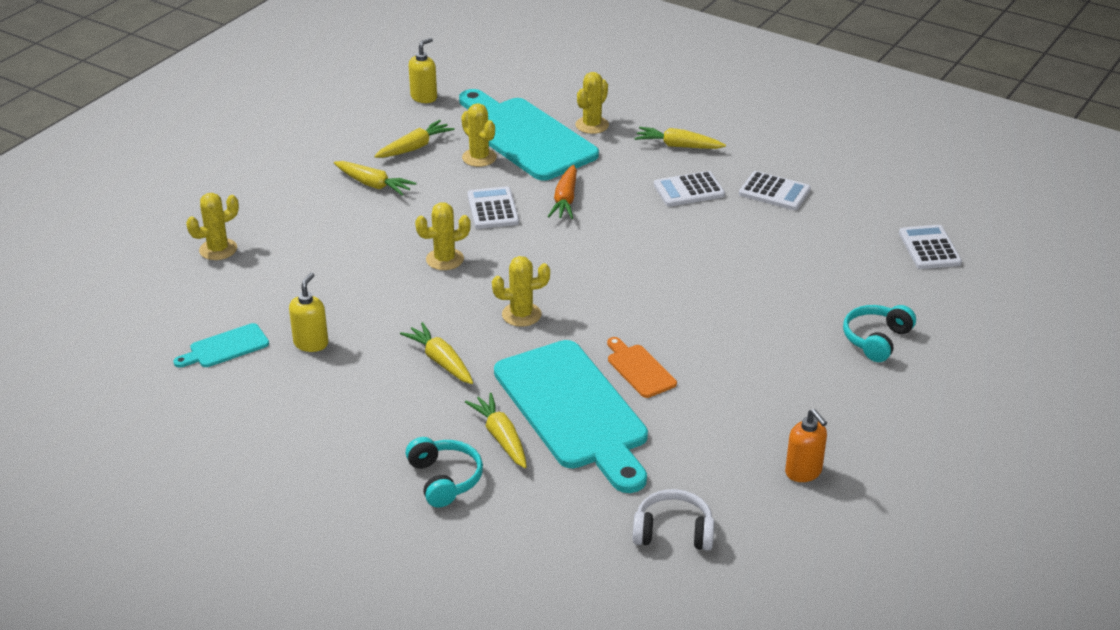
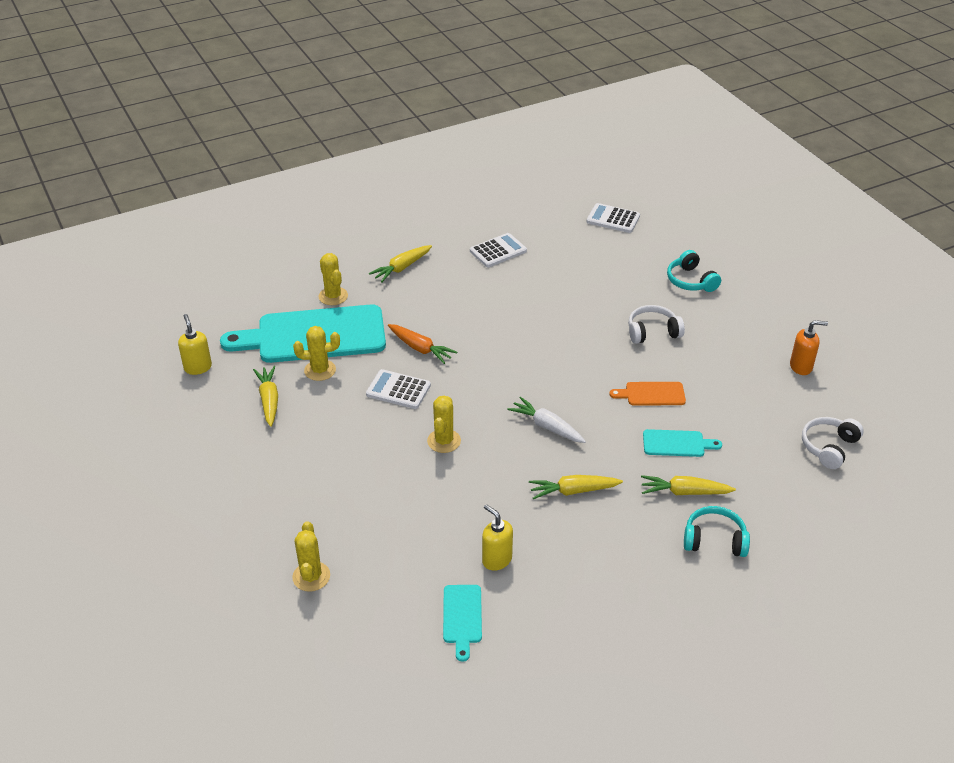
camera: 60 degrees left, 5 degrees up
yellow carrot [334,161,416,196] -> none
yellow cactus [492,256,550,327] -> white carrot [507,397,586,443]
turquoise cutting board [494,340,648,493] -> turquoise cutting board [643,429,722,457], size x0.44
white calculator [654,171,725,207] -> none
none -> white headphones [628,305,685,344]

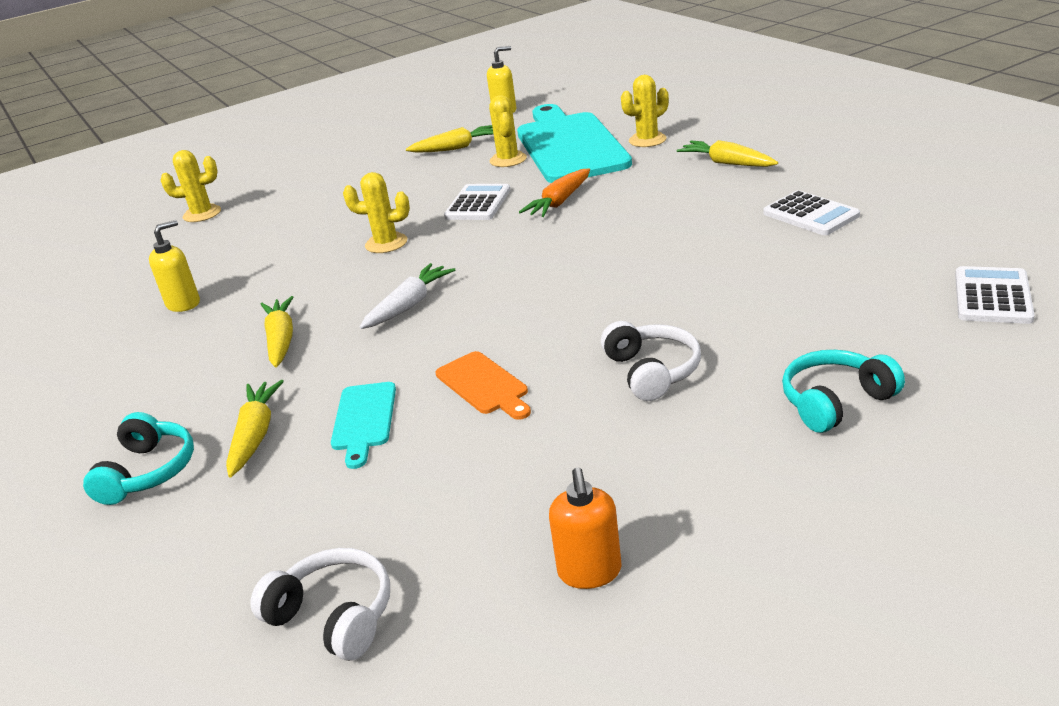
camera: 90 degrees right, 10 degrees down
turquoise cutting board [443,585,482,662] -> none
orange cutting board [609,382,686,406] -> orange cutting board turned 150 degrees clockwise [436,351,531,420]

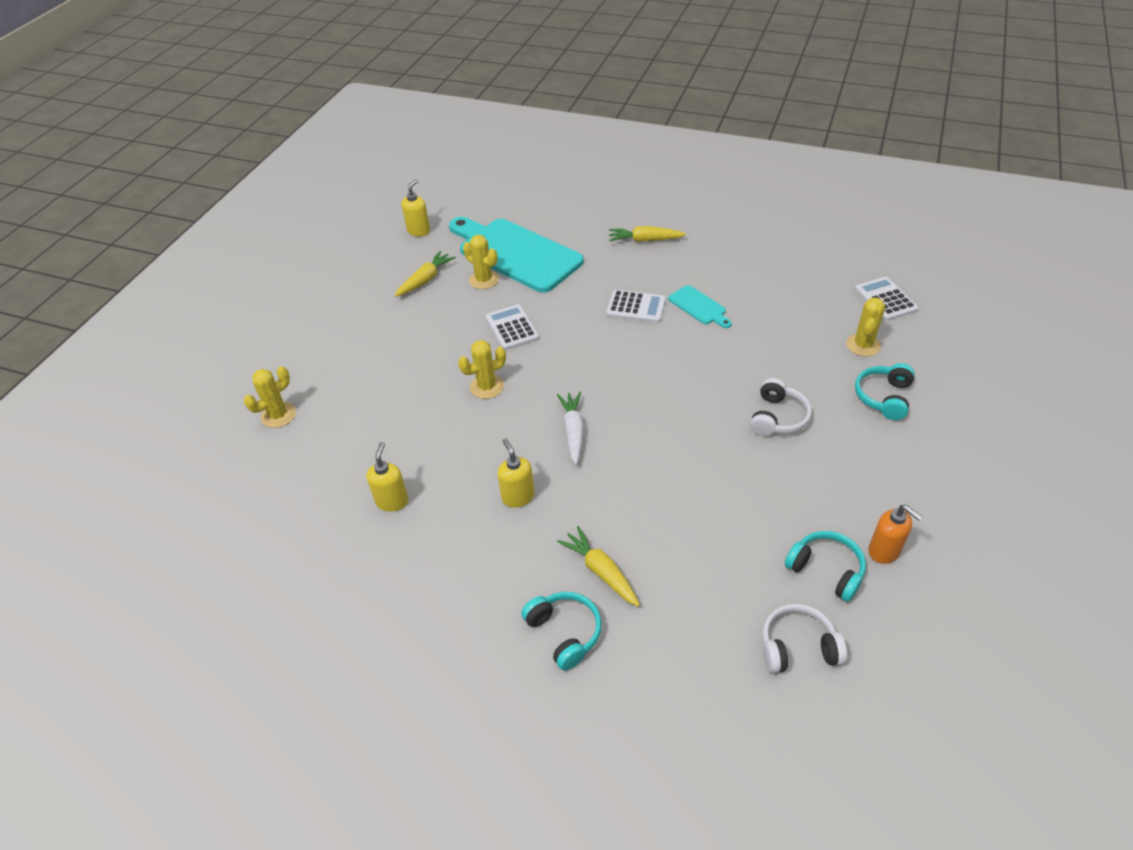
camera: 40 degrees left, 15 degrees up
yellow carrot [260,296,293,367] -> yellow soap dispenser [498,438,534,508]
turquoise cutting board [331,382,396,469] -> turquoise cutting board moved to [668,285,732,328]
orange cutting board [436,351,531,420] -> none
orange carrot [519,169,590,217] -> none
white headphones [601,321,701,401] -> white headphones turned 75 degrees clockwise [750,378,812,436]
yellow cactus [621,75,669,147] -> yellow cactus moved to [846,298,885,356]
white calculator [763,190,860,235] -> white calculator moved to [606,290,666,323]
none -> turquoise headphones [785,531,866,602]

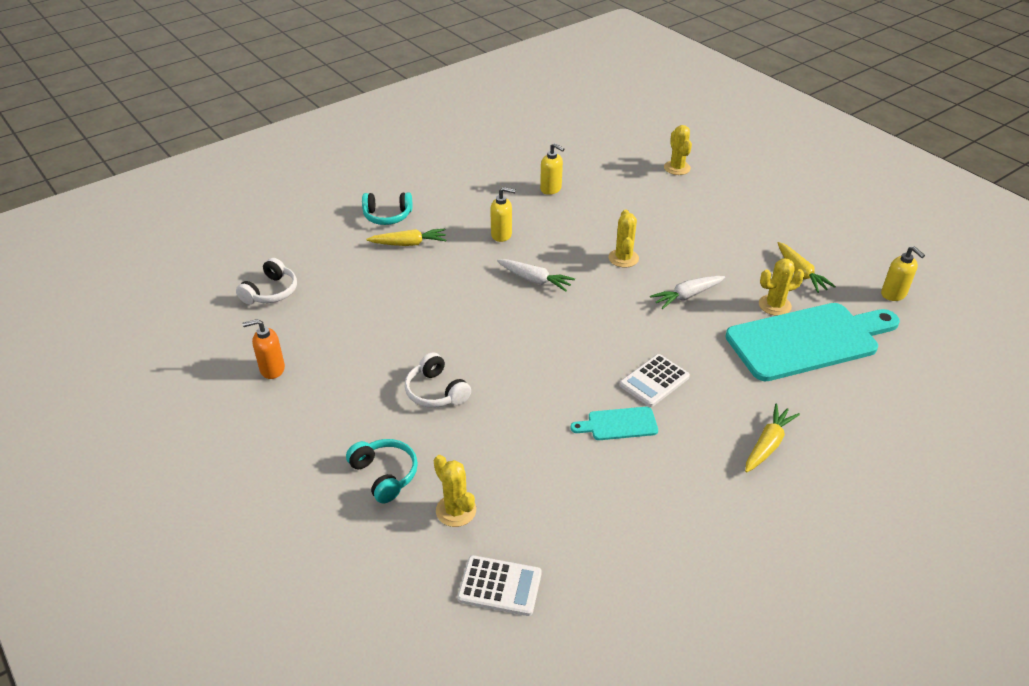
camera: 120 degrees right, 5 degrees down
white calculator [486,304,539,350] -> white carrot [650,276,725,309]
turquoise headphones [785,531,866,602] -> none

